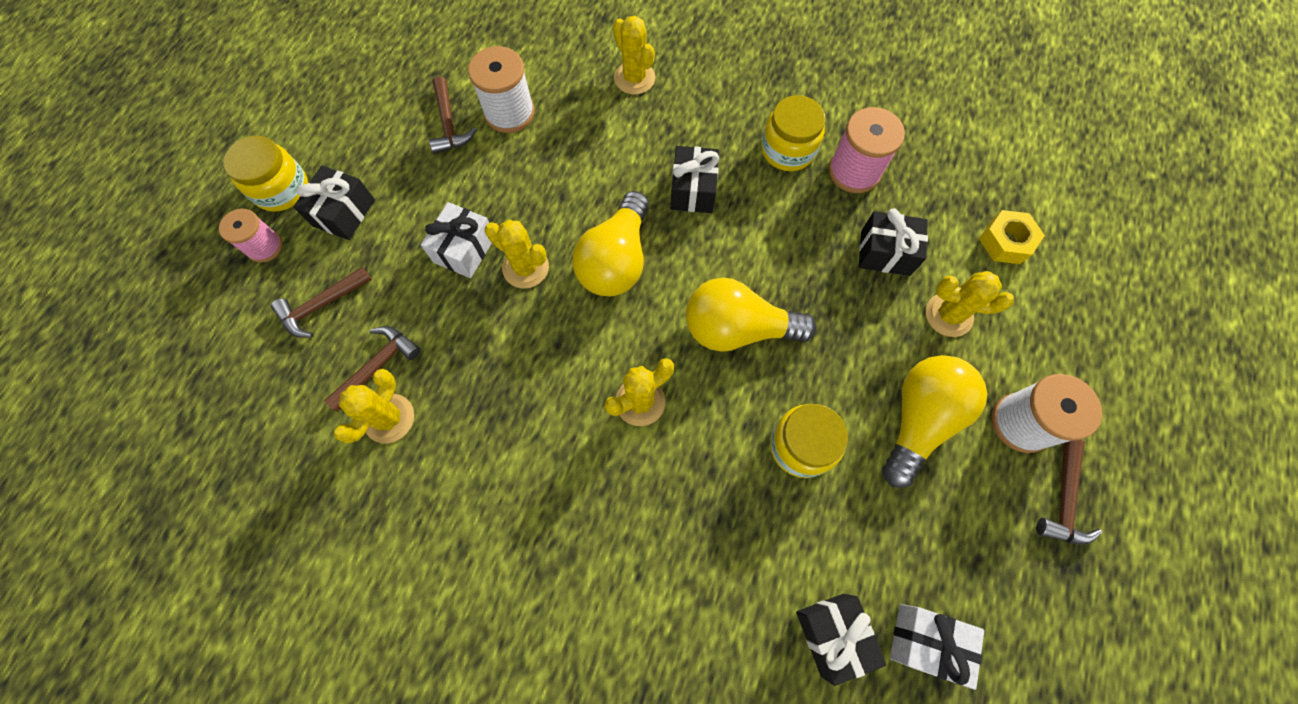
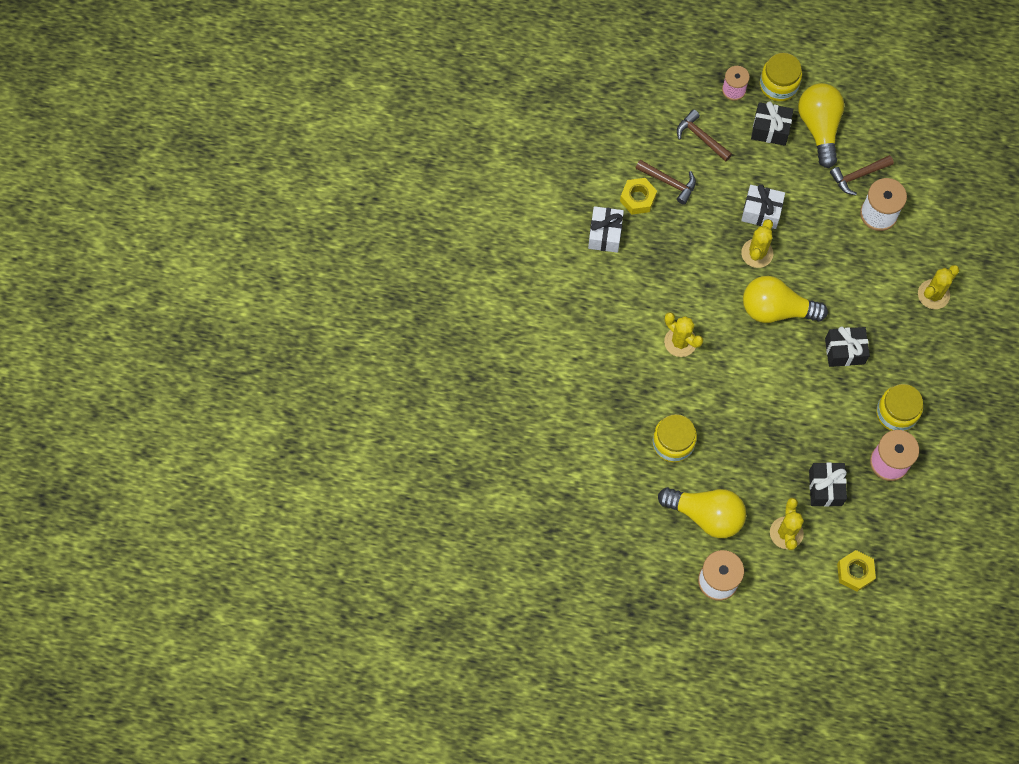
camera: 80 degrees right, 0 degrees up
yellow cactus [334,369,414,443] -> yellow nut [620,178,657,215]
yellow light bulb [686,278,816,352] -> yellow light bulb moved to [798,83,844,168]
black gift [796,594,886,686] -> none
white gift [890,604,984,690] -> white gift moved to [588,206,624,253]
brown hammer [1036,440,1102,545] -> none

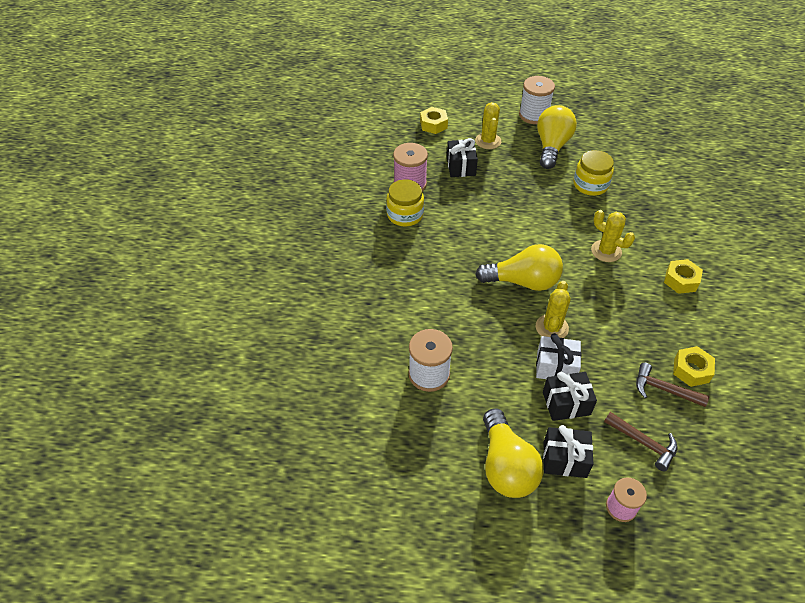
camera: 175 degrees right, 20 degrees down
white gift [588,206,624,253] -> none
yellow light bulb [658,487,746,538] -> yellow light bulb turned 90 degrees clockwise [537,105,577,169]
yellow jar [760,53,802,101] -> none
black gift [825,327,870,367] -> black gift moved to [543,371,597,421]
brown hammer [830,155,894,195] -> none
yellow cactus [918,265,959,309] -> none
none -> yellow nut [664,259,703,294]

